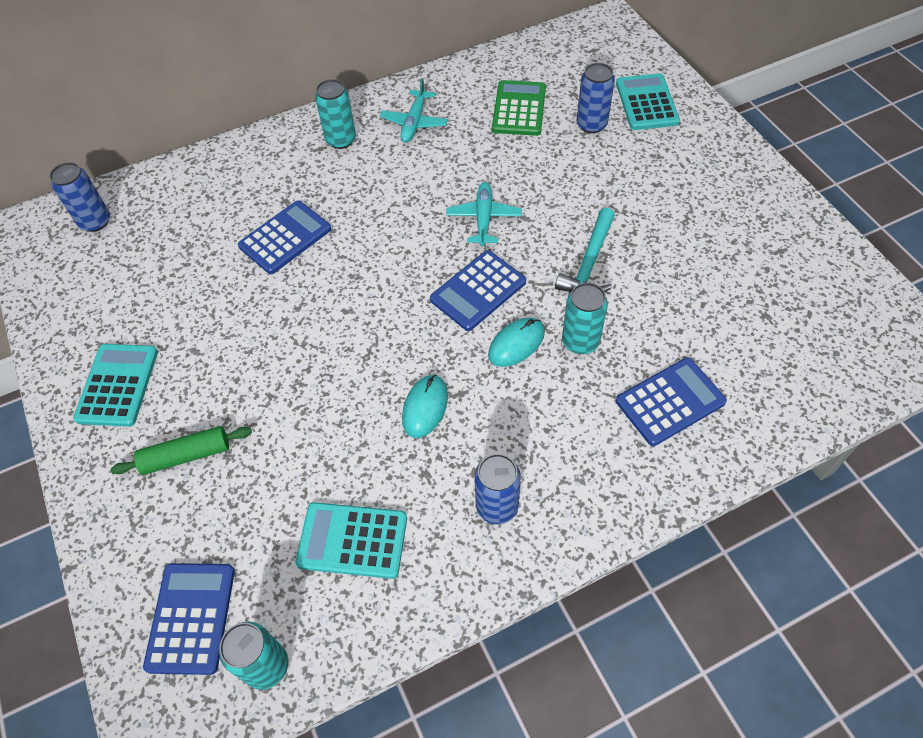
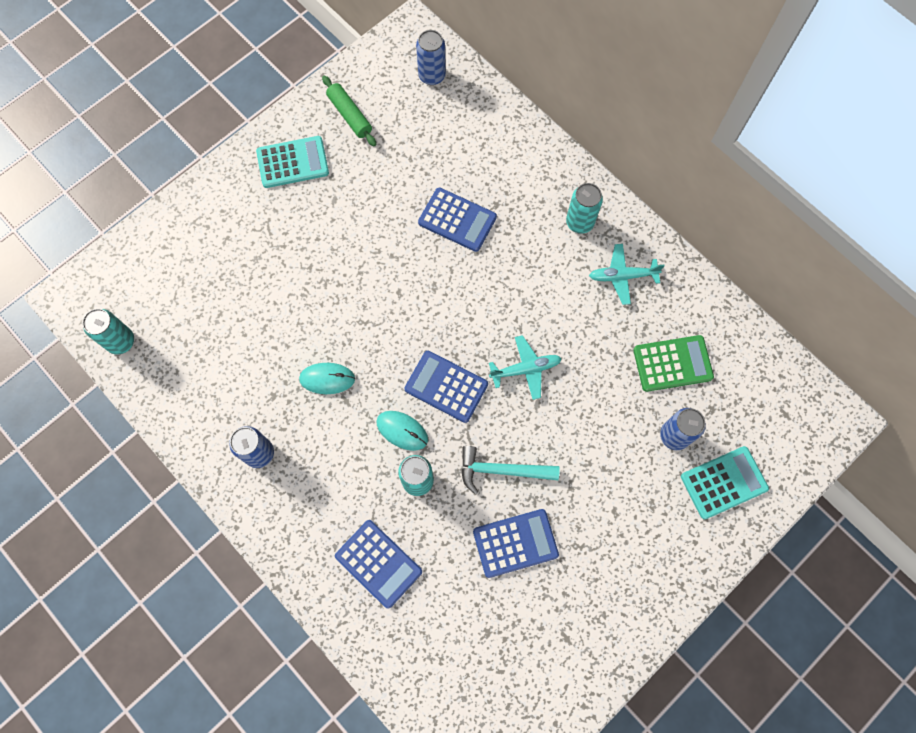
camera: 70 degrees right, 15 degrees up
green rolling pin [111,426,252,475] -> green rolling pin moved to [322,76,377,146]
blue calculator [143,563,235,675] -> blue calculator moved to [473,509,559,578]
turquoise calculator [295,502,407,579] -> none

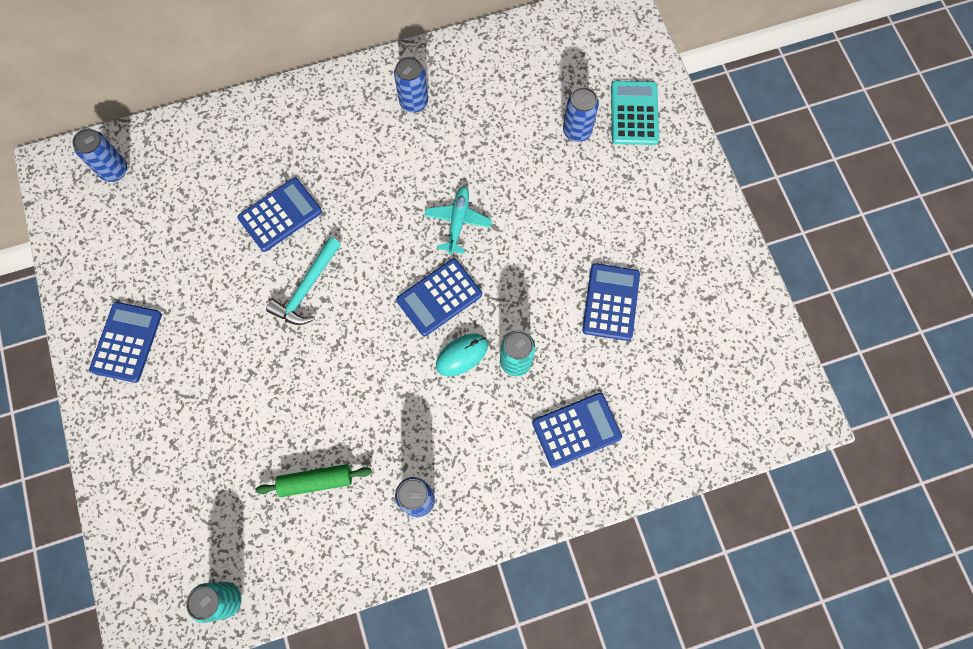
camera: 65 degrees left, 0 degrees up
turquoise calculator [256,136,329,188] -> blue calculator [89,302,162,383]
turquoise mouse [299,363,355,394] -> none
green rolling pin [322,76,377,146] -> green rolling pin moved to [256,464,372,497]
turquoise hammer [461,446,560,495] -> turquoise hammer moved to [266,237,341,325]
turquoise can [566,183,603,234] -> none
turquoise plane [589,244,664,305] -> blue can [394,57,428,113]
green calculator [633,335,714,392] -> none

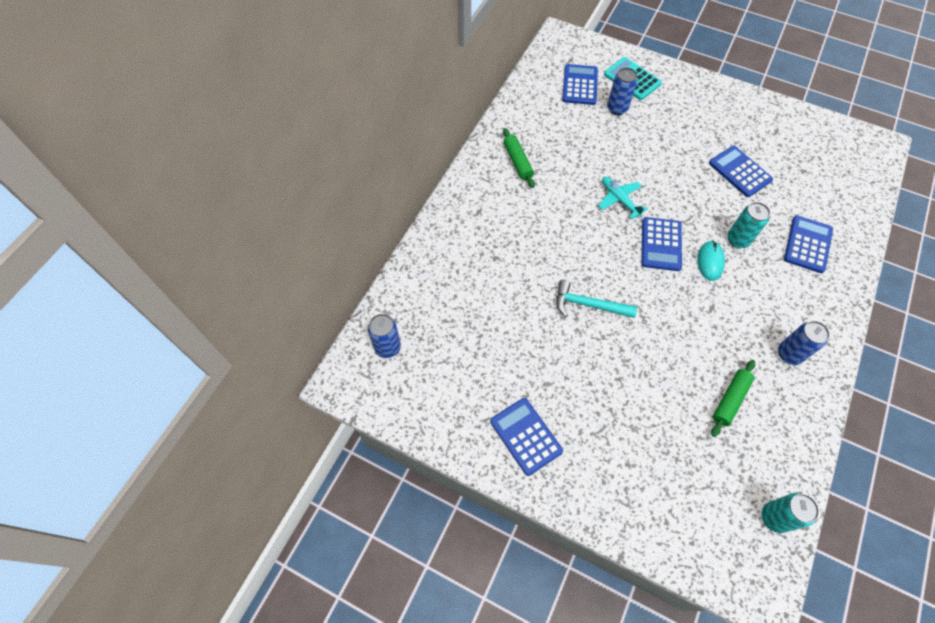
camera: 45 degrees left, 10 degrees down
blue calculator [238,178,322,252] -> blue calculator moved to [562,64,598,105]
turquoise hammer [266,237,341,325] -> turquoise hammer turned 120 degrees clockwise [556,280,637,318]
blue can [394,57,428,113] -> green rolling pin [503,128,535,188]

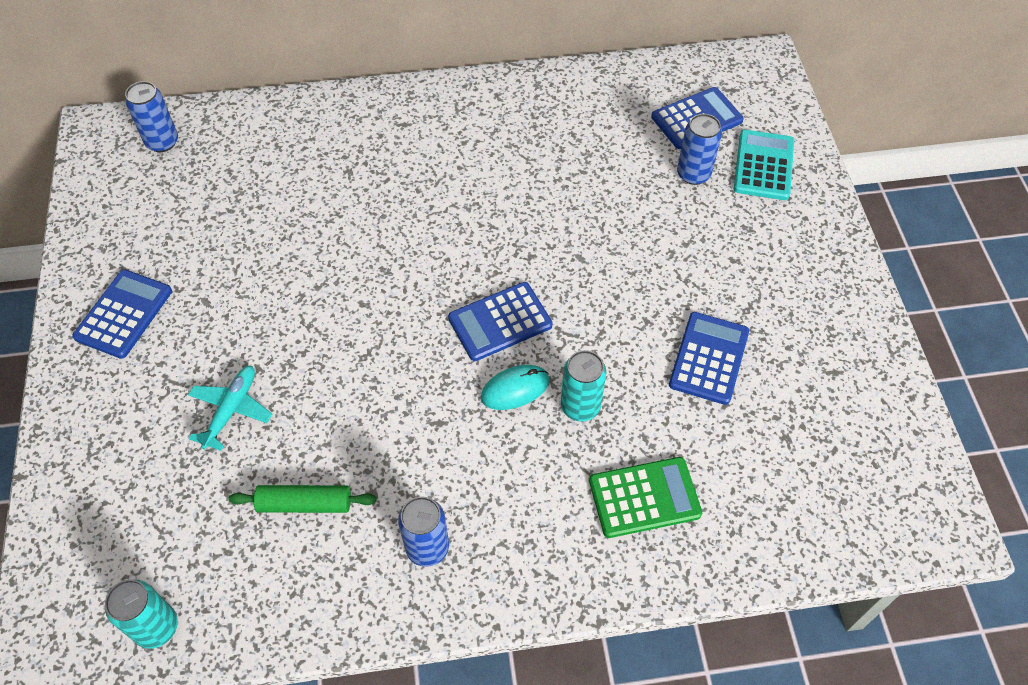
camera: 55 degrees right, 5 degrees down
green rolling pin [503,128,535,188] -> none
turquoise hammer [556,280,637,318] -> none
turquoise plane [598,177,648,220] -> turquoise plane moved to [188,366,272,451]
blue calculator [784,215,833,273] -> green calculator [589,457,702,538]

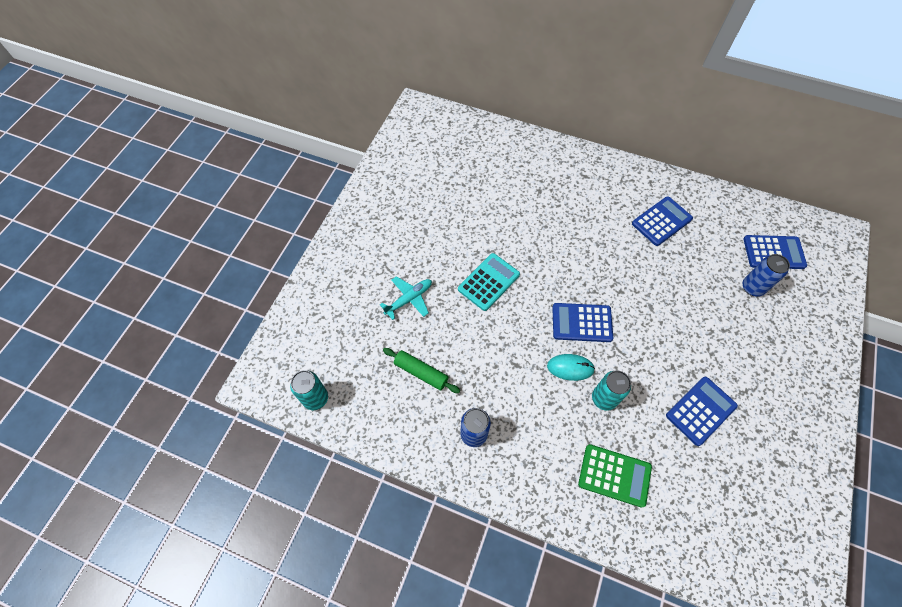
camera: 30 degrees right, 5 degrees up
blue calculator [72,270,172,359] -> blue calculator moved to [632,196,693,246]
blue can [125,81,178,152] -> none
turquoise calculator [734,130,794,200] -> turquoise calculator moved to [458,253,520,311]

